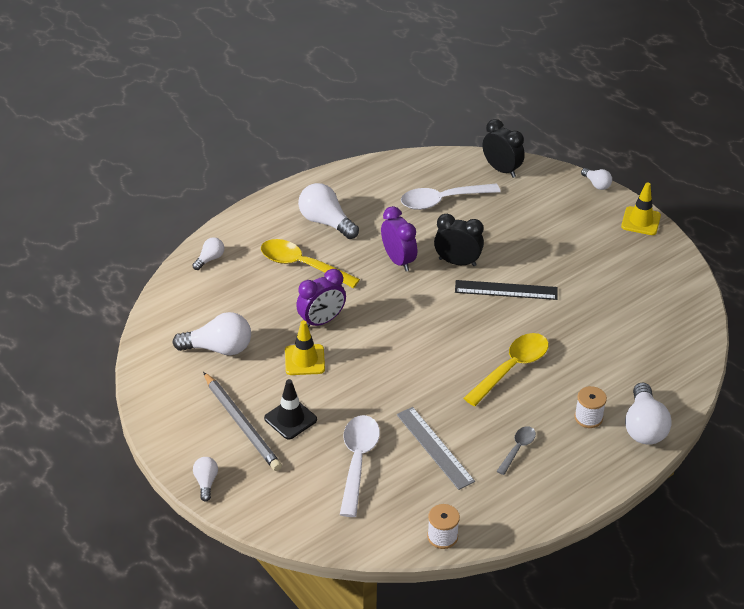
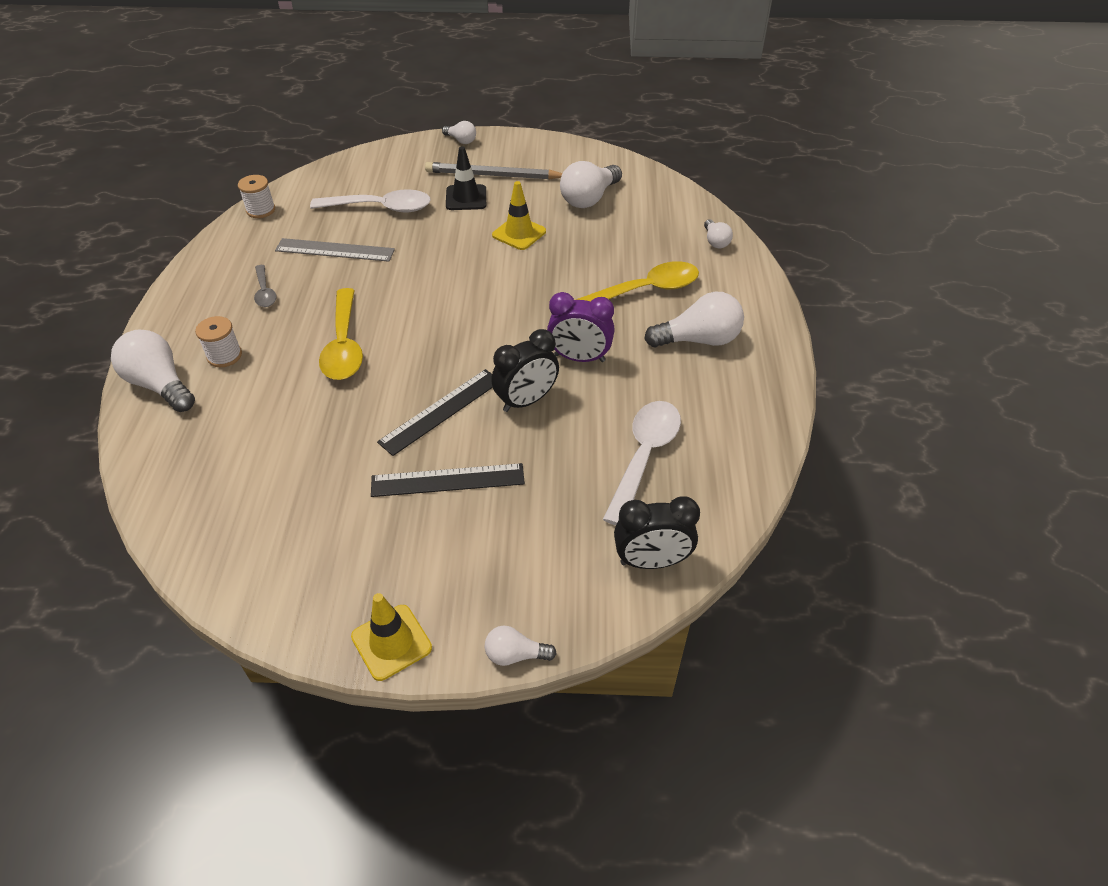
camera: 130 degrees right, 5 degrees up
purple clock [296,269,346,328] -> none
white spoon [340,415,380,517] -> white spoon turned 45 degrees counterclockwise [310,189,431,213]
none -> black ruler [371,463,525,497]

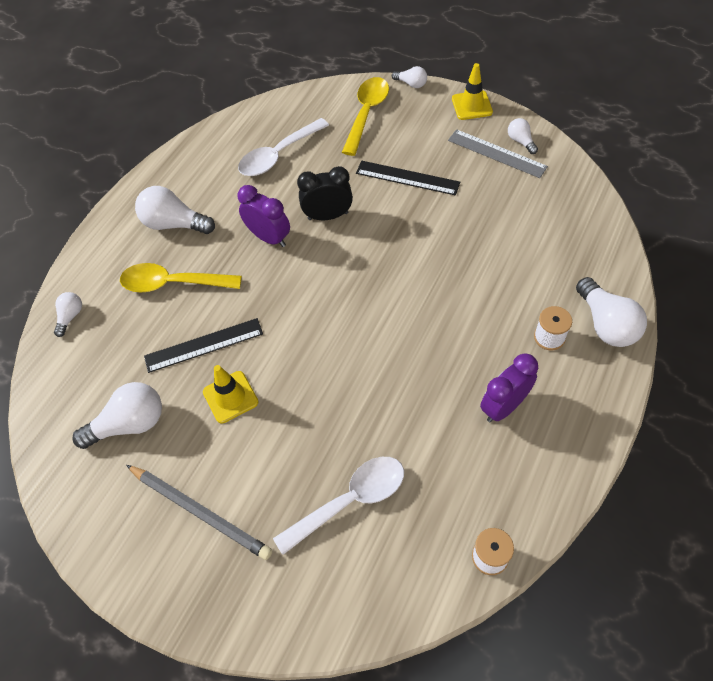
camera: 150 degrees left, 10 degrees up
grey spoon [254,265,276,307] -> purple clock [480,353,538,422]
grey ruler [275,238,395,262] -> grey ruler moved to [448,129,548,178]
white spoon [310,189,431,213] -> white spoon turned 120 degrees clockwise [273,457,404,555]
yellow spoon [319,288,363,380] -> yellow spoon moved to [342,77,389,156]
black ruler [377,369,493,456] -> black ruler moved to [144,318,263,373]
white light bulb [442,121,476,144] -> white light bulb moved to [508,118,538,154]
black traffic cone [446,146,486,210] -> none
black clock [614,496,700,569] -> none

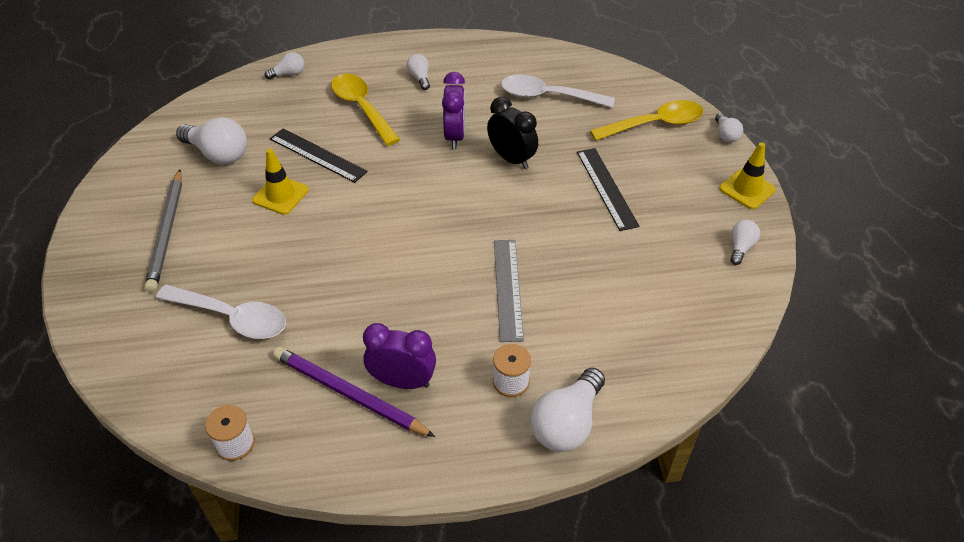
camera: 50 degrees right, 10 degrees down
white light bulb [135,186,215,234] -> white light bulb [406,54,430,90], size x0.54
grey ruler [448,129,548,178] -> grey ruler moved to [494,240,524,342]
none -> purple pencil [273,347,436,437]

